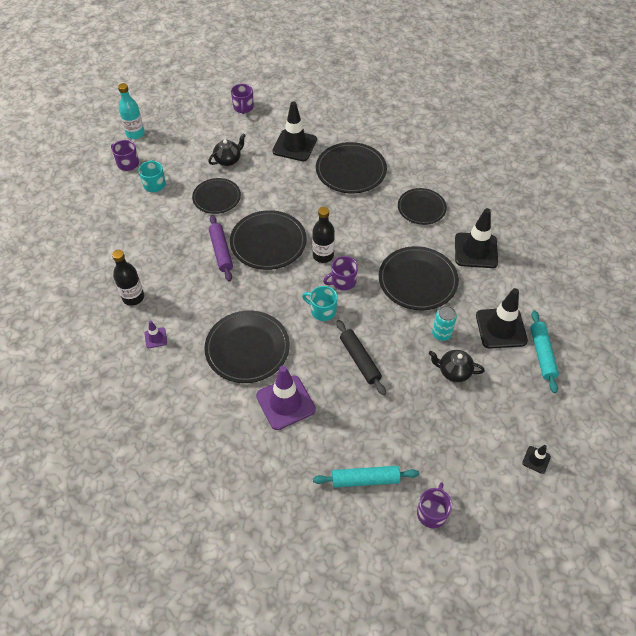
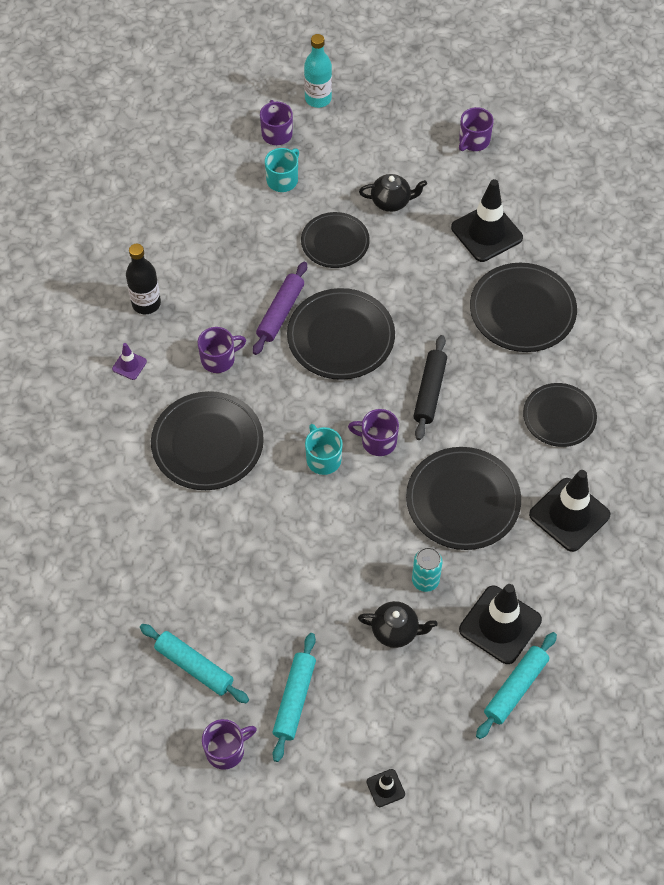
camera: 40 degrees right, 5 degrees up
purple traffic cone [256,366,316,430] -> none
black bottle [312,207,335,263] -> none
black rolling pin [336,320,386,395] -> black rolling pin moved to [413,335,447,440]
black teapot [429,350,485,382] -> black teapot turned 135 degrees clockwise [358,601,438,648]
none -> purple mug [198,327,246,373]
none -> turquoise rolling pin [273,633,316,762]

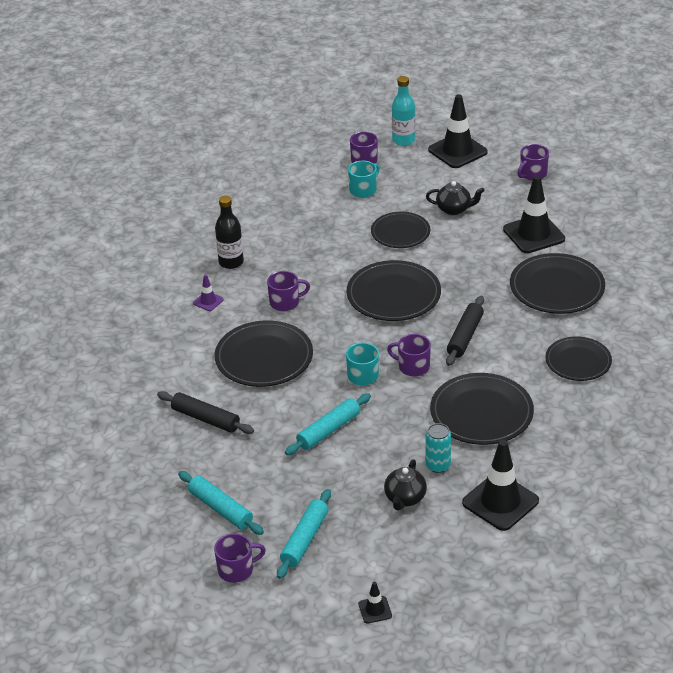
camera: 10 degrees right, 20 degrees down
purple rolling pin [253,262,307,355] -> none
black teapot [358,601,438,648] -> black teapot turned 90 degrees clockwise [384,459,427,511]
turquoise rolling pin [476,632,557,739] -> turquoise rolling pin moved to [285,393,371,455]
black traffic cone [529,470,610,552] -> black traffic cone moved to [428,94,488,168]
none -> black rolling pin [157,391,254,434]

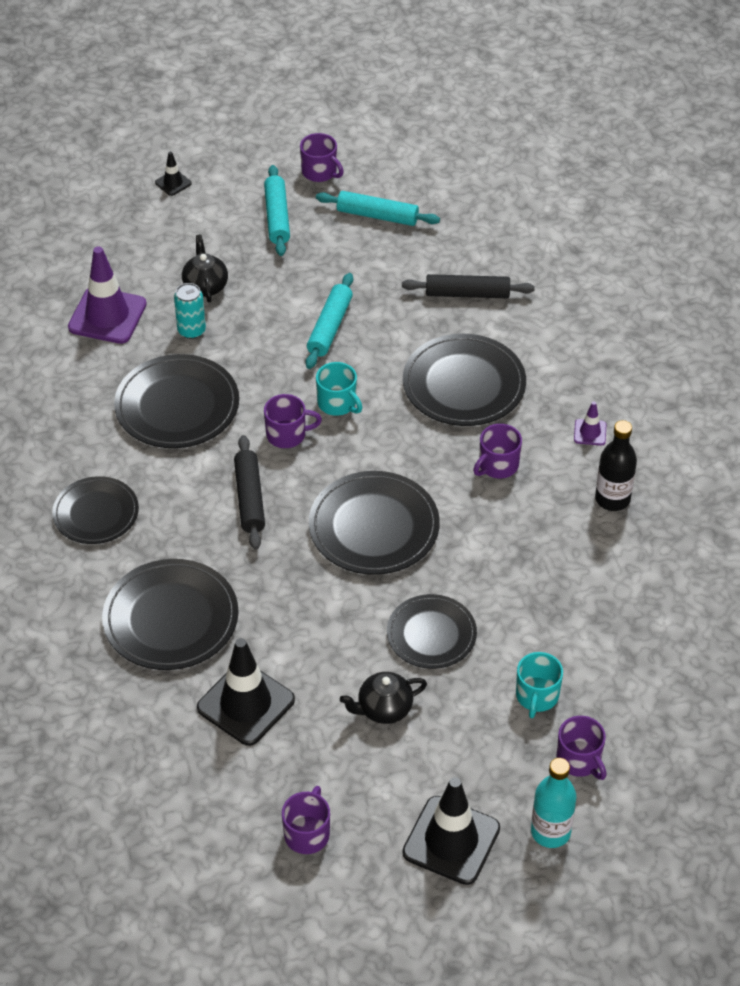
camera: 150 degrees right, 10 degrees up
purple mug [214,533,266,583] -> purple mug turned 90 degrees counterclockwise [300,133,344,182]
black traffic cone [462,440,539,531] -> purple traffic cone [68,246,147,344]

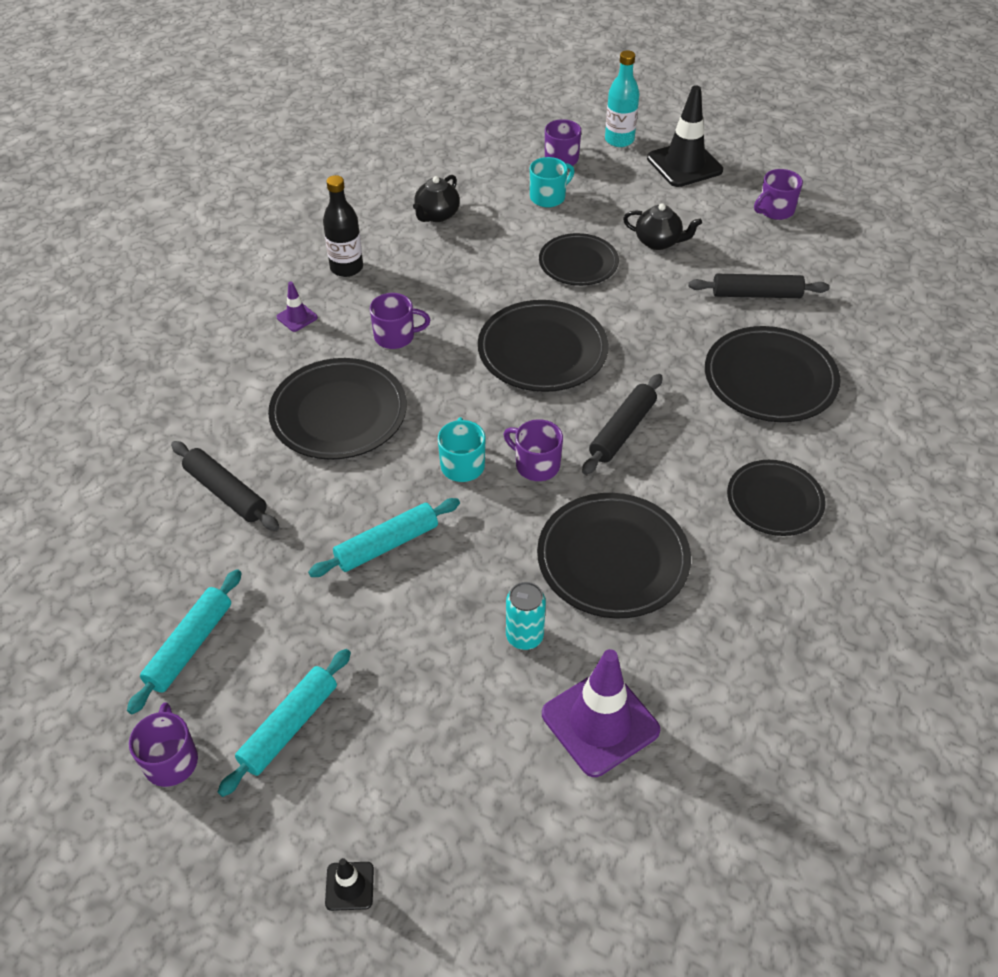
camera: 140 degrees left, 0 degrees up
black teapot [182,235,228,302] -> black teapot moved to [413,175,460,222]
black traffic cone [197,638,295,746] -> black rolling pin [688,274,829,298]
turquoise rolling pin [316,191,440,226] -> turquoise rolling pin turned 60 degrees clockwise [127,569,242,714]

